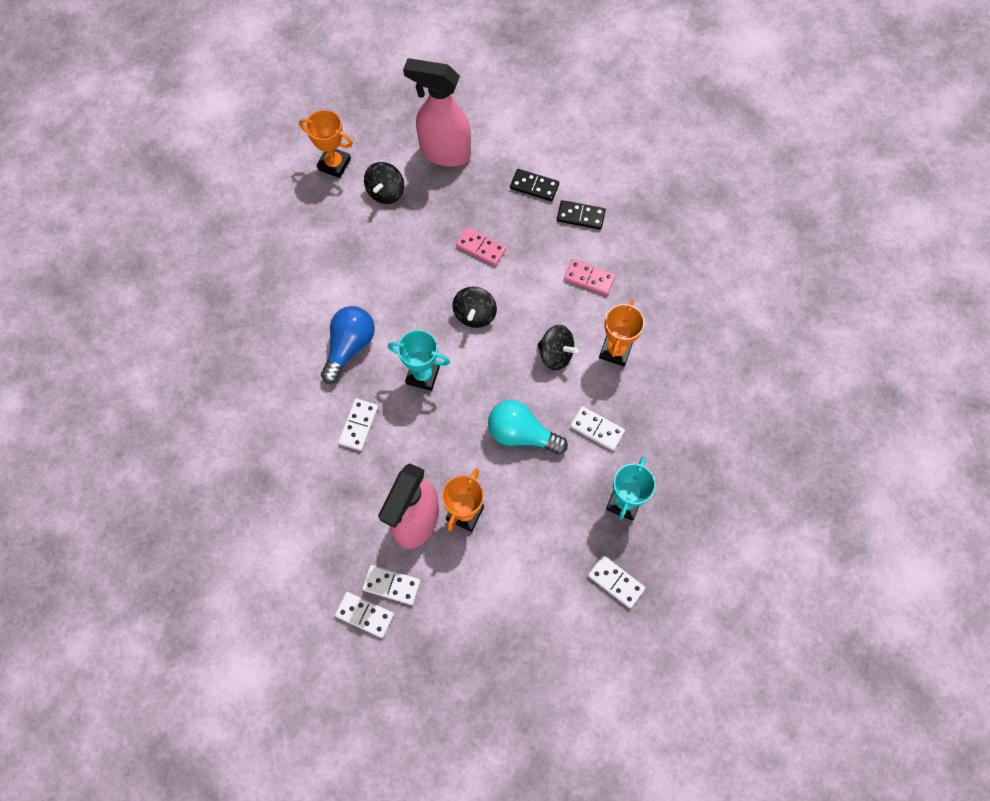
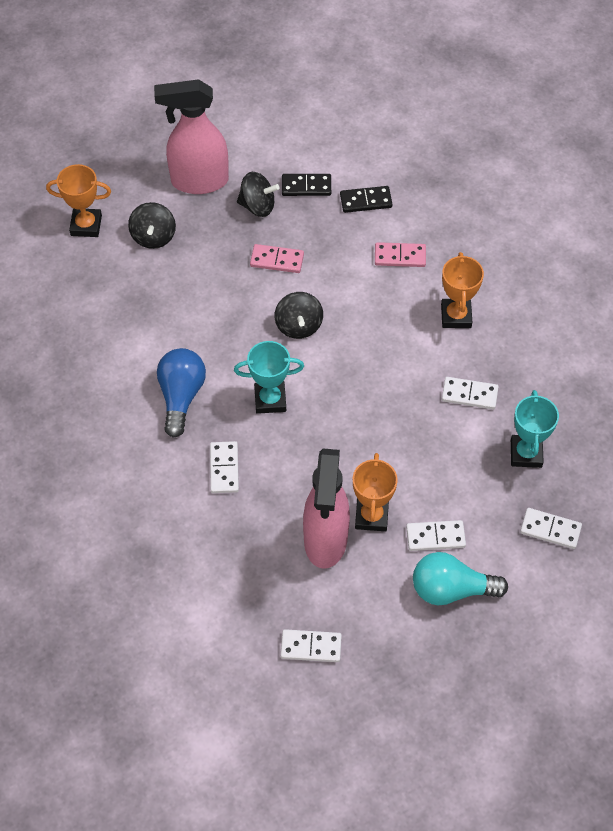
camera: 20 degrees left, 10 degrees down
white domino [362,565,420,605] -> white domino moved to [406,520,466,551]
turquoise light bulb [488,400,568,455] -> turquoise light bulb moved to [413,552,508,605]
black spinning top [538,325,579,370] -> black spinning top moved to [237,172,280,217]

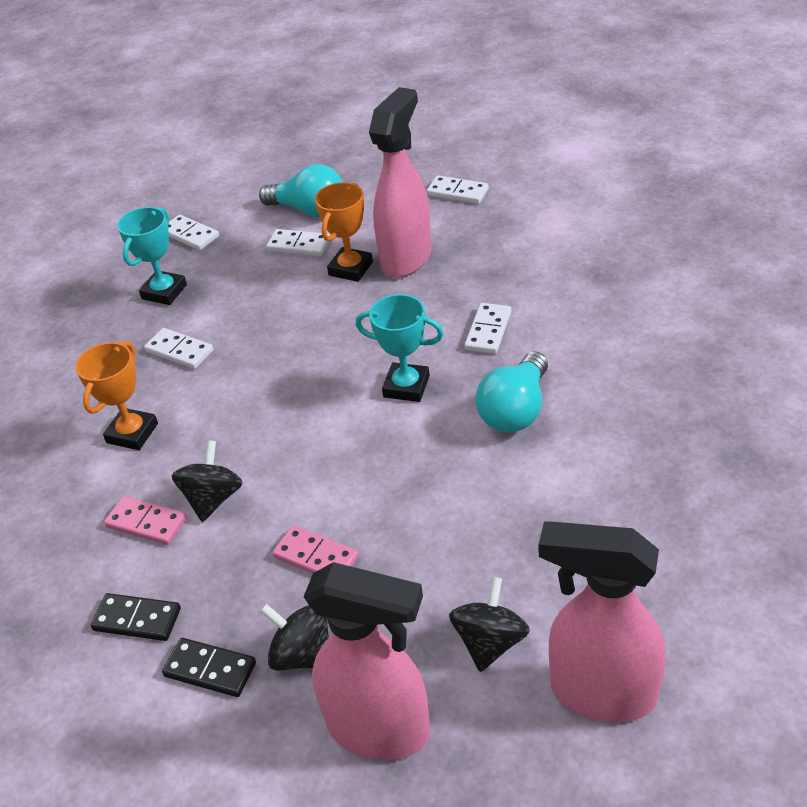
camera: 155 degrees left, 15 degrees down
orange trophy [46,164,111,237] -> pink spray bottle [539,521,666,722]
blue light bulb [157,348,206,438] -> turquoise light bulb [475,352,548,433]
black spinning top [275,292,323,339] -> black spinning top moved to [172,440,242,522]

